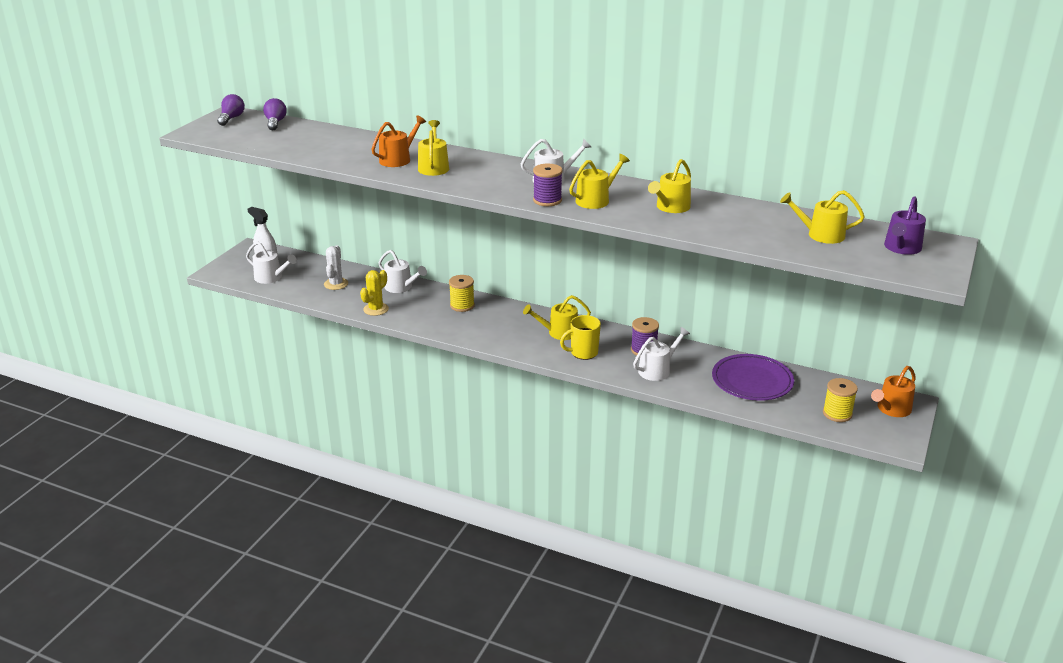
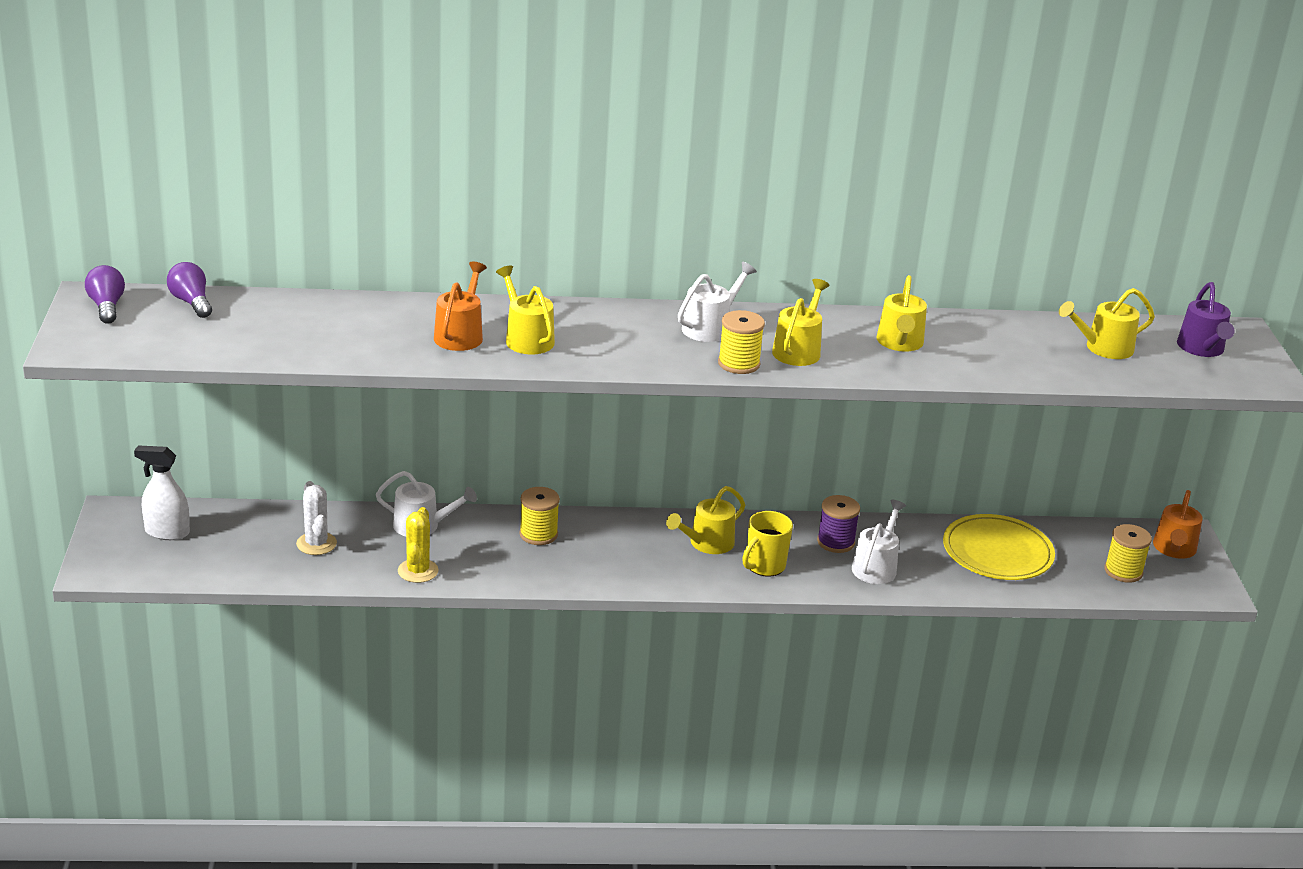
camera: 30 degrees left, 0 degrees up
white watering can [246,241,297,284] -> none
purple spool [533,164,563,206] -> yellow spool [718,310,765,374]
purple plate [712,354,794,401] -> yellow plate [943,514,1055,580]

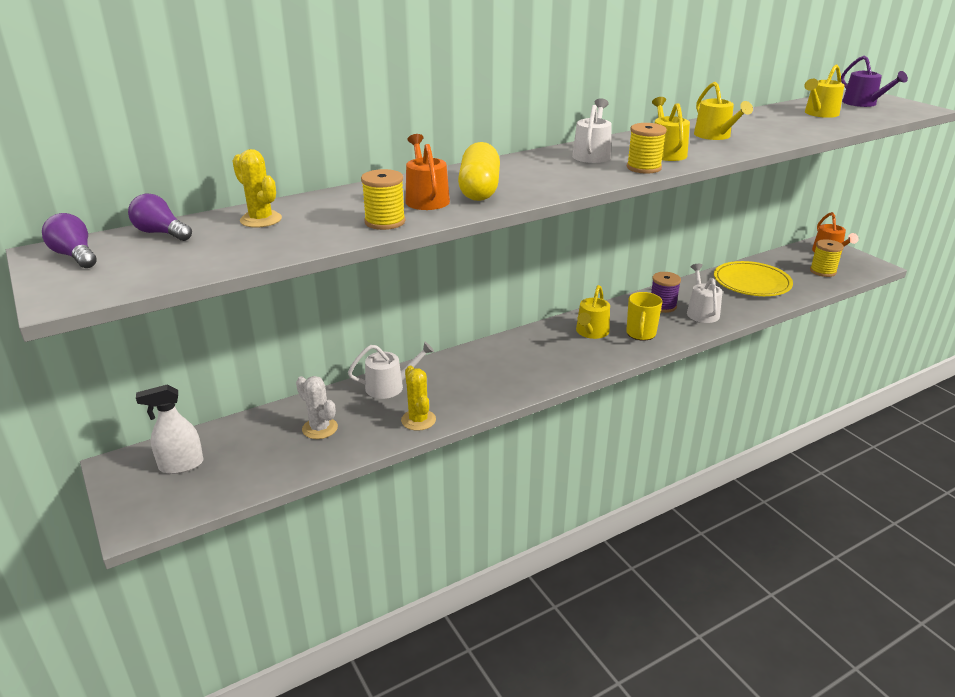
camera: 25 degrees left, 0 degrees up
yellow watering can [496,265,555,355] -> yellow capsule [458,142,500,201]
yellow spool [519,487,560,545] -> yellow spool moved to [361,169,406,230]
none -> yellow cactus [233,149,282,228]

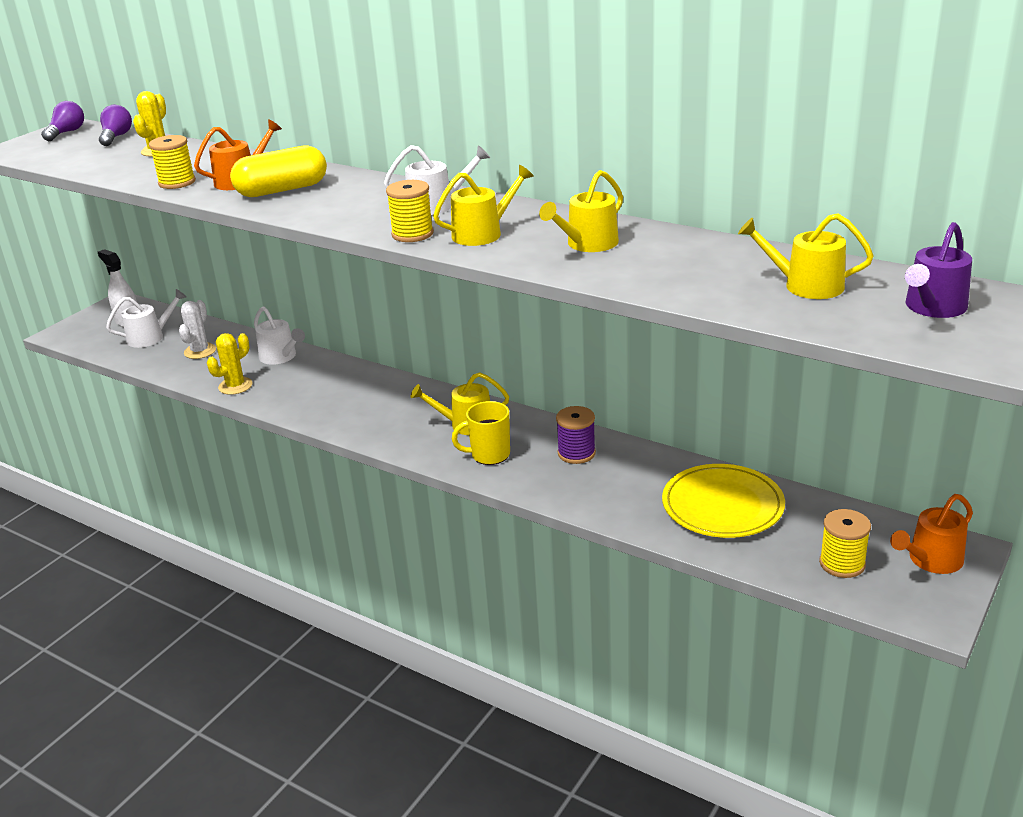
camera: 65 degrees right, 0 degrees up
white watering can [687,264,723,323] -> white watering can moved to [106,289,187,348]

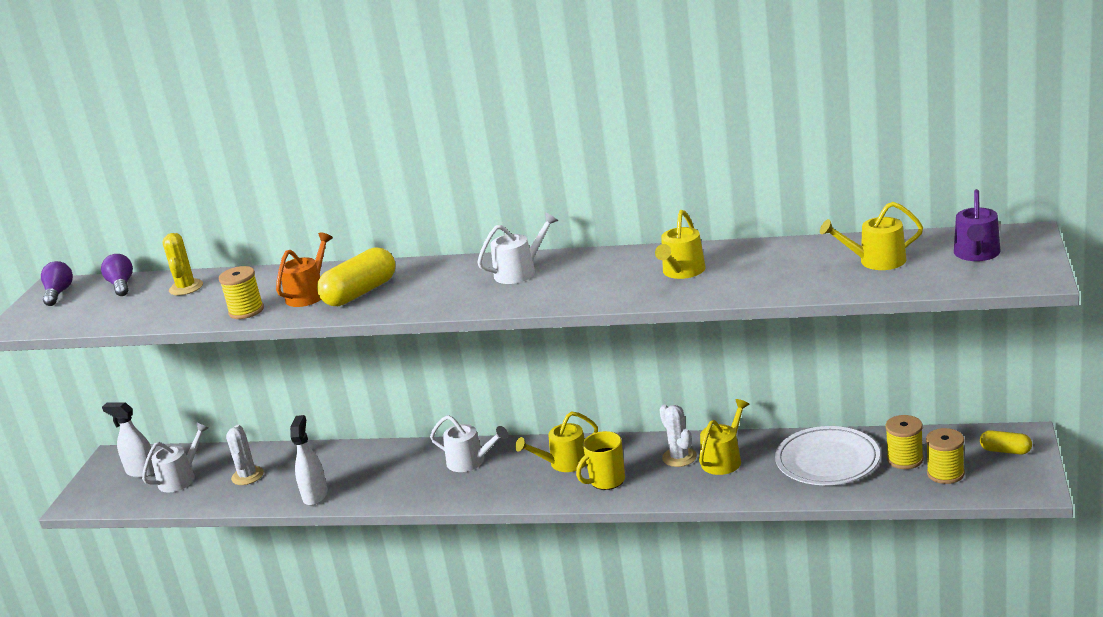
camera: 20 degrees left, 5 degrees down
yellow cactus [207,333,252,395] -> white spray bottle [290,415,328,506]
white watering can [254,306,305,365] -> white watering can moved to [430,415,508,472]
yellow spool [386,180,434,242] -> yellow spool moved to [885,415,924,469]
yellow watering can [433,165,534,246] -> yellow watering can moved to [699,399,749,475]
purple spool [556,406,596,464] -> white cactus [659,404,697,467]
yellow plate [662,464,785,538] -> white plate [775,426,880,485]
orange watering can [890,494,973,574] -> yellow capsule [980,430,1032,454]

